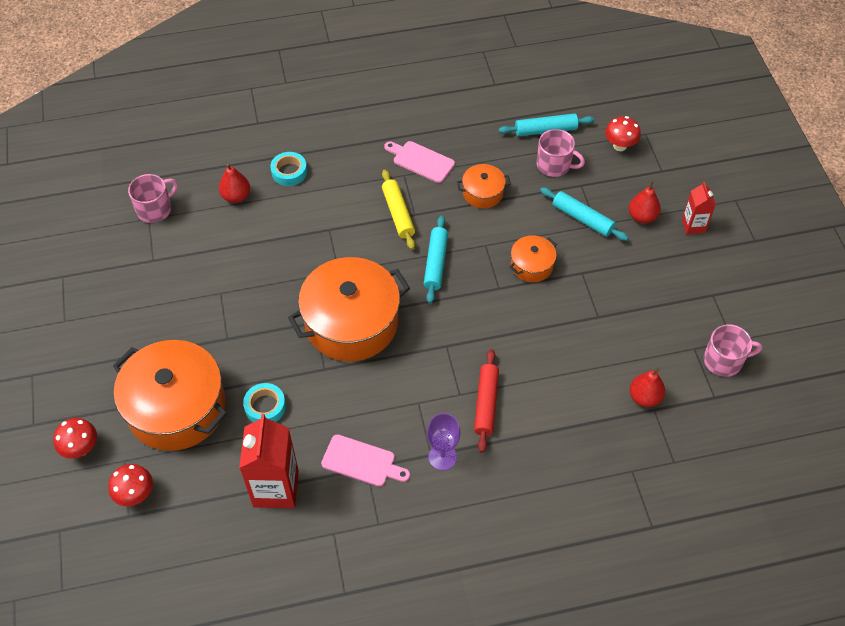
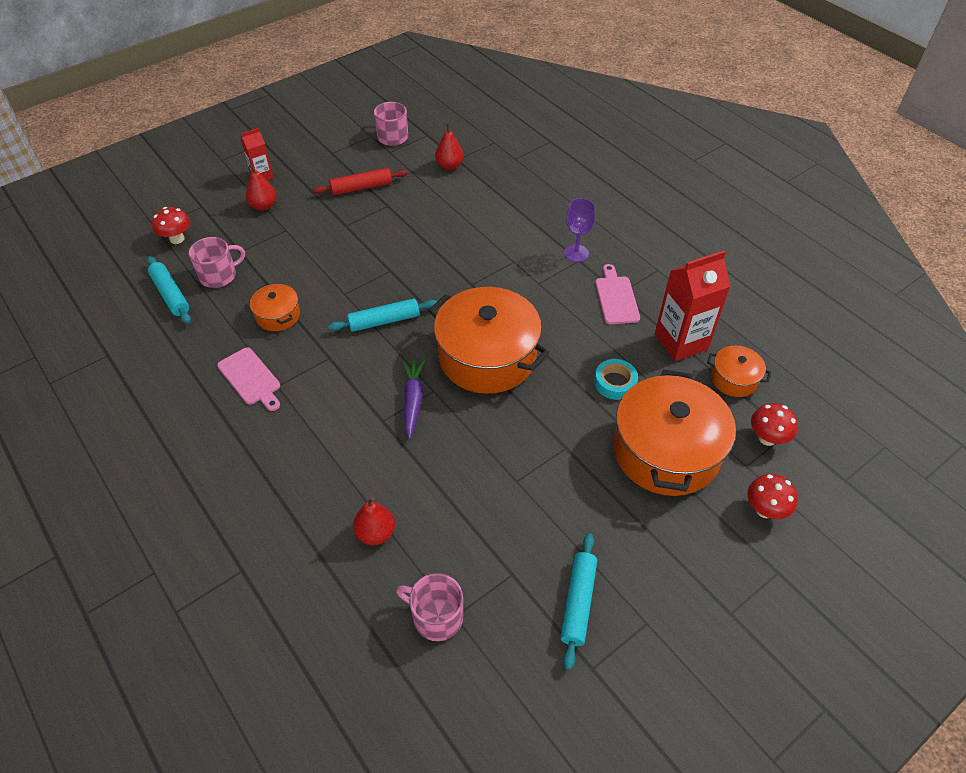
camera: 115 degrees left, 5 degrees down
turquoise tape [271,152,307,186] -> none
yellow rolling pin [382,170,415,250] -> none
pink cutting board [384,141,455,183] -> pink cutting board turned 45 degrees counterclockwise [217,347,280,411]
red rolling pin [474,349,499,453] -> red rolling pin moved to [313,168,408,195]
orange pot [509,235,557,282] -> orange pot moved to [707,346,771,397]
pink mug [537,129,585,177] -> pink mug turned 60 degrees clockwise [189,237,245,288]
turquoise rolling pin [540,187,629,241] -> turquoise rolling pin moved to [560,533,597,670]
none -> purple carrot [402,360,425,439]

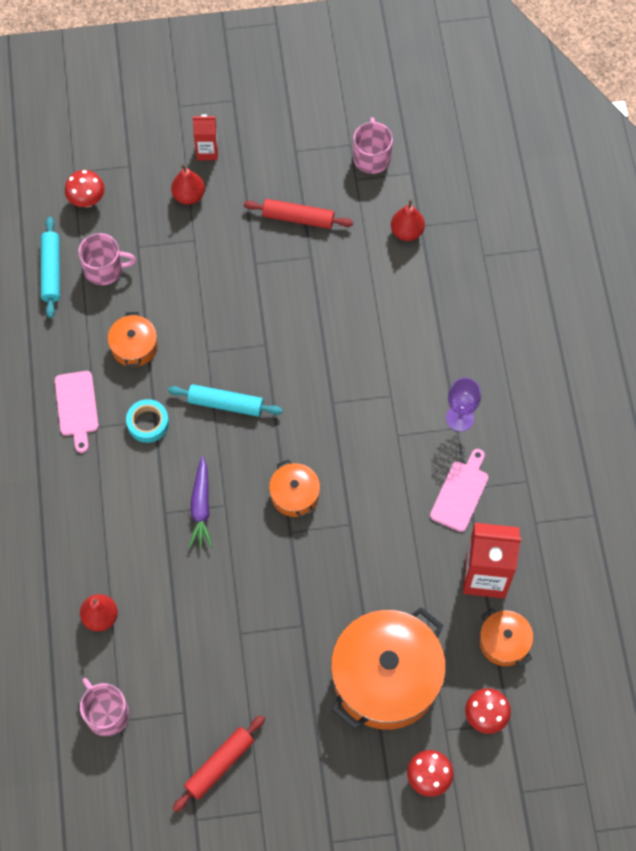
camera: 30 degrees right, 15 degrees up
purple carrot [402,360,425,439] -> purple carrot turned 150 degrees clockwise [189,456,213,548]
orange pot [429,287,549,394] -> orange pot [269,459,320,518], size x0.47
turquoise rolling pin [560,533,597,670] -> red rolling pin [173,715,265,812]
turquoise tape [594,359,638,400] -> turquoise tape moved to [126,399,169,443]

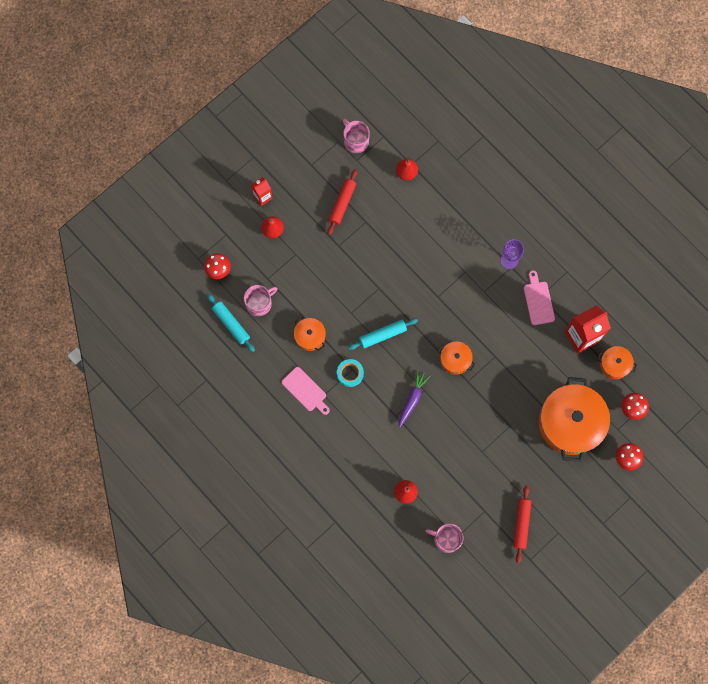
camera: 35 degrees left, 10 degrees up
purple carrot [189,456,213,548] -> purple carrot turned 120 degrees counterclockwise [399,370,431,428]
red rolling pin [244,199,353,229] -> red rolling pin turned 45 degrees counterclockwise [327,169,357,235]

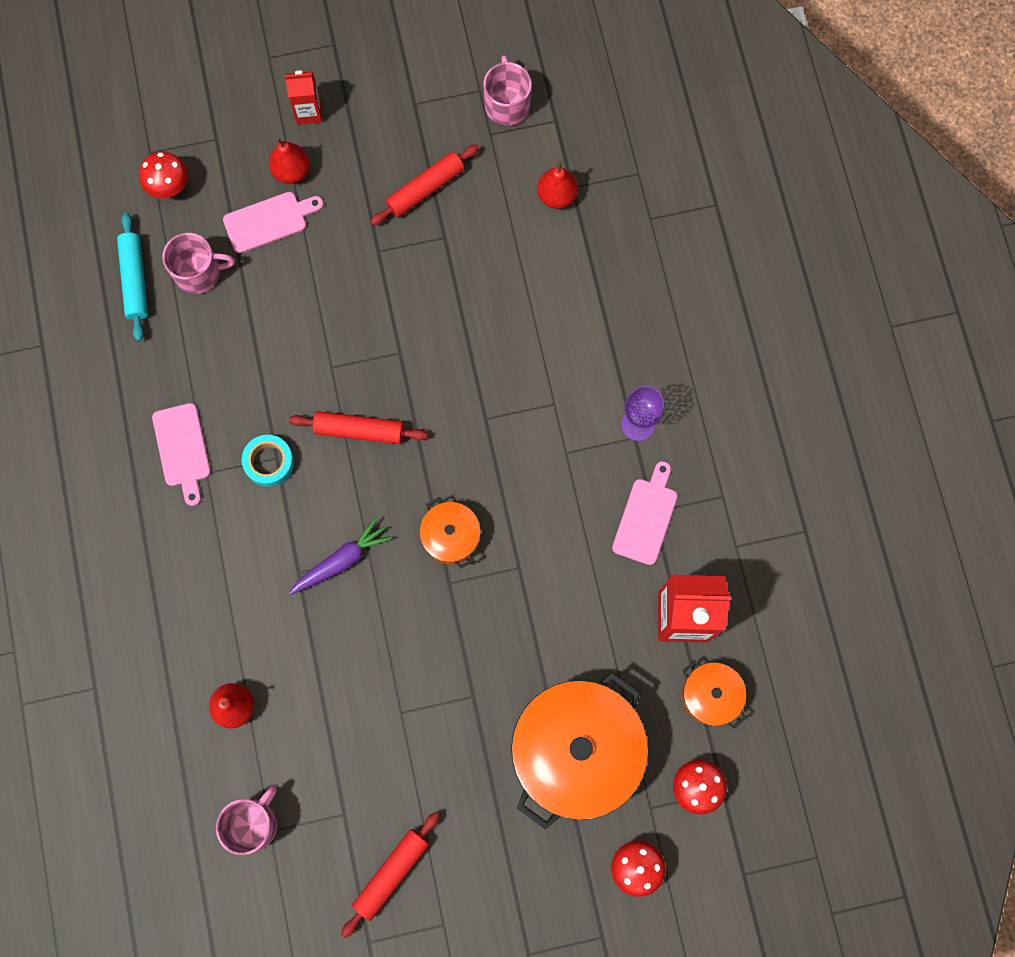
camera: 30 degrees right, 0 degrees up
orange pot [294,317,326,351] -> none
turquoise rolling pin [348,318,418,350] -> red rolling pin [289,411,428,444]
pink mug [426,524,463,553] -> pink mug turned 75 degrees clockwise [216,786,277,855]
none -> pink cutting board [223,192,324,253]

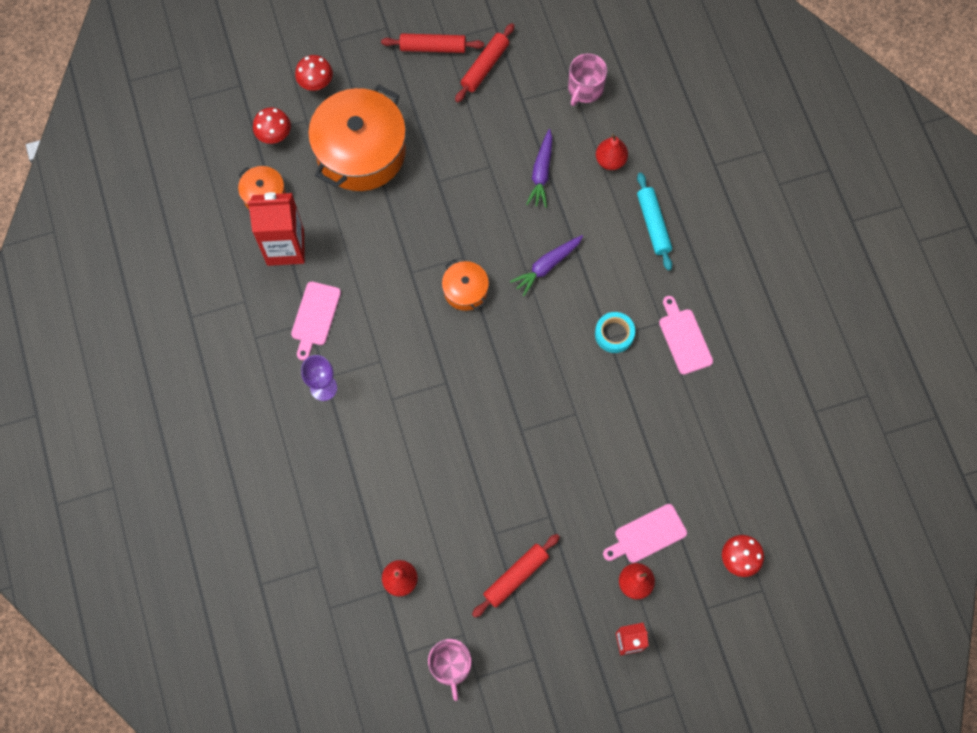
camera: 175 degrees right, 5 degrees down
turquoise rolling pin [117,213,148,341] -> turquoise rolling pin moved to [637,173,672,271]
pink mug [162,233,235,294] -> none
red rolling pin [289,411,428,444] -> red rolling pin moved to [381,34,484,53]
none -> purple carrot [526,129,552,208]

